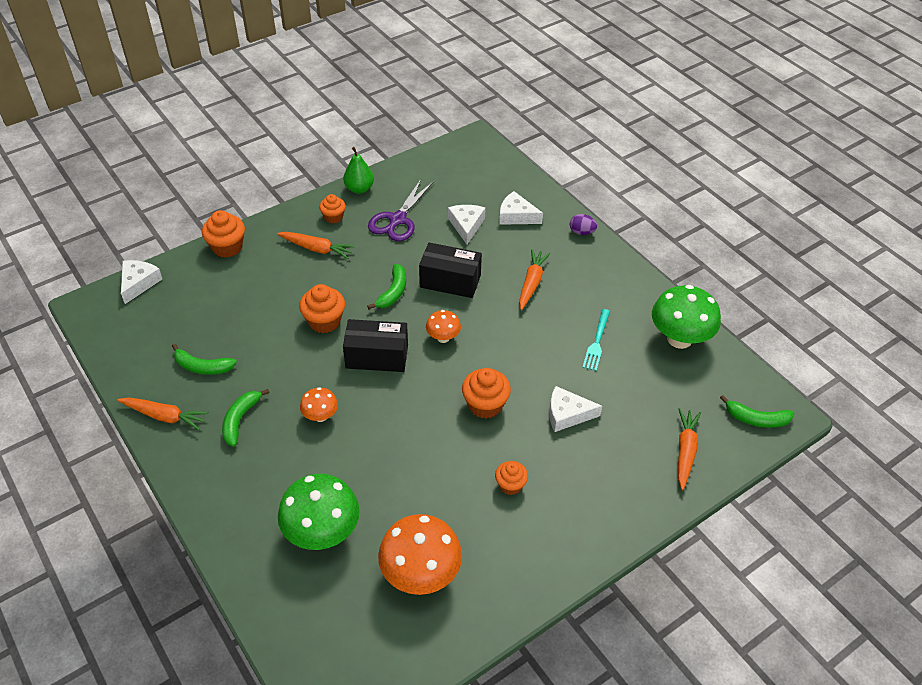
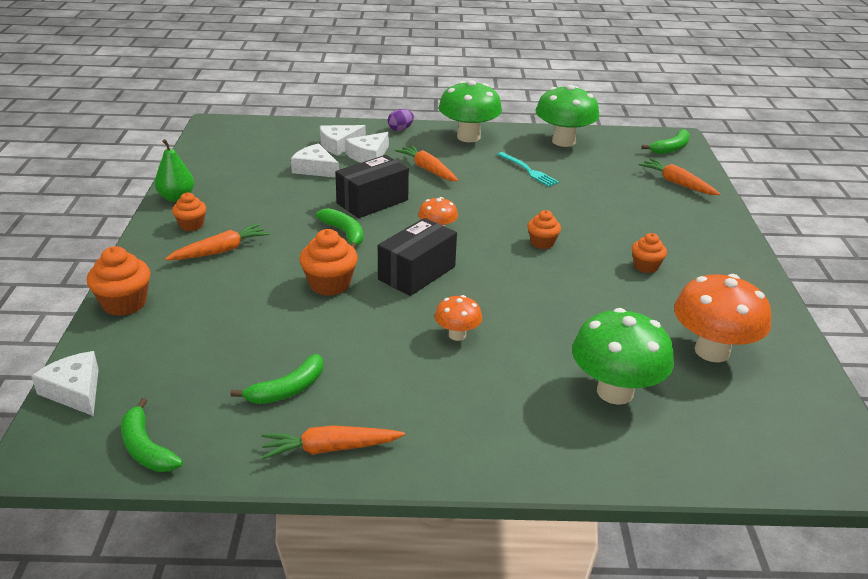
camera: 55 degrees left, 15 degrees down
orange carrot [117,397,209,430] -> orange carrot turned 150 degrees counterclockwise [262,425,405,459]
green banana [222,389,270,447] -> green banana moved to [121,398,183,472]
purple scissors [368,179,434,241] -> none
orange cupcake [462,368,511,419] -> orange cupcake [528,210,561,249], size x0.64
white cheese [549,386,602,432] -> white cheese moved to [345,132,389,163]
none -> green mushroom [439,80,502,142]

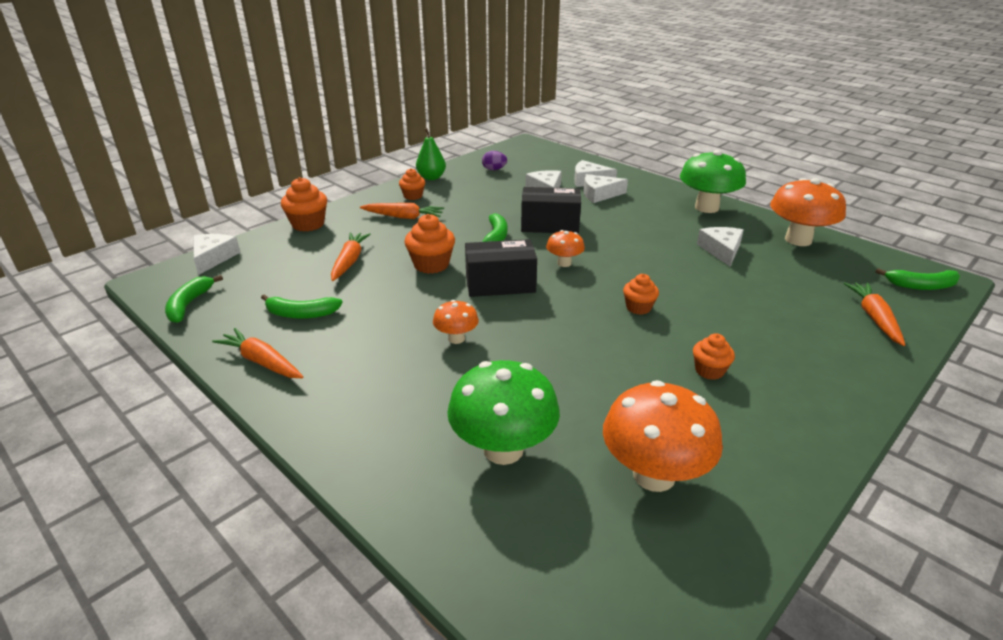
camera: 45 degrees right, 0 degrees up
purple egg [388,109,414,131] -> purple egg moved to [482,151,507,170]
orange carrot [395,145,458,181] -> orange carrot moved to [331,232,371,281]
turquoise fork [497,152,559,187] -> white cheese [697,227,744,266]
green mushroom [536,85,600,147] -> orange mushroom [770,178,846,246]

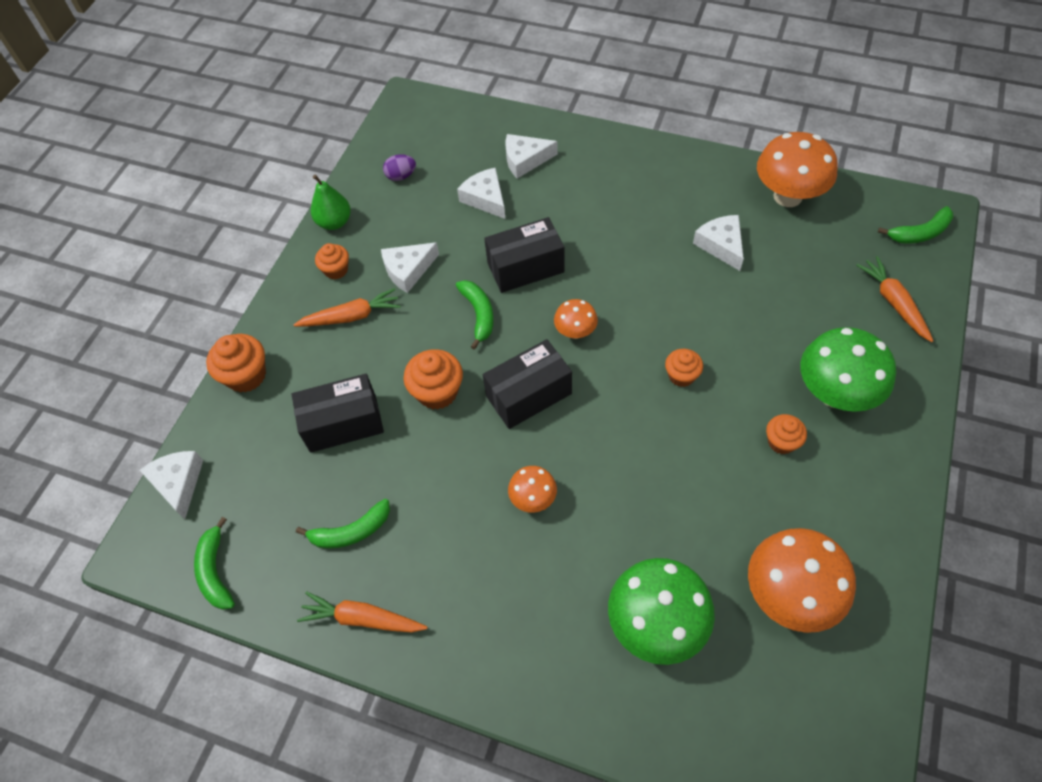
camera: 20 degrees left, 25 degrees up
orange carrot [331,232,371,281] -> black box [292,374,384,453]
white cheese [584,174,628,203] -> white cheese moved to [381,242,439,293]
green mushroom [680,150,746,213] -> green mushroom moved to [800,327,896,412]

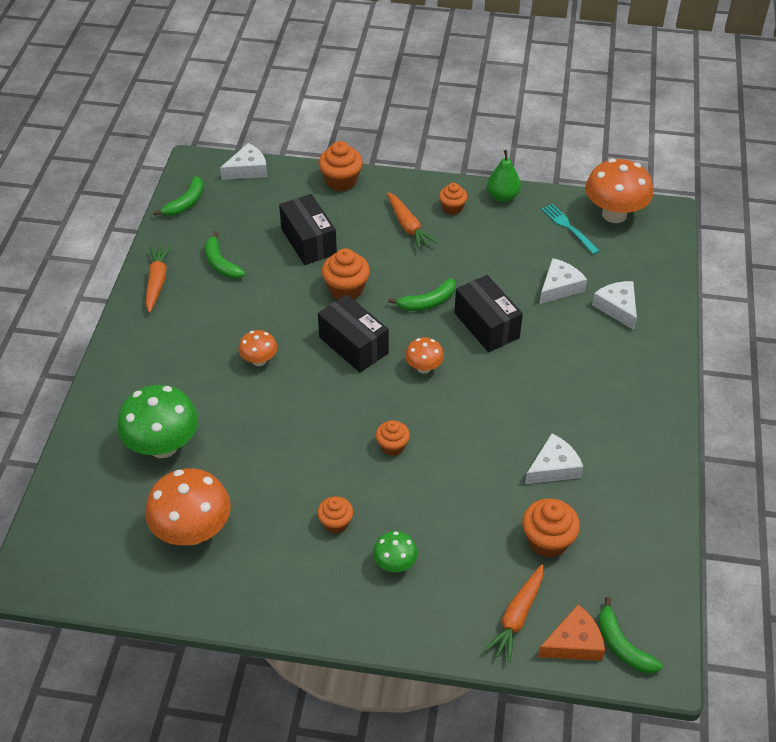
camera: 75 degrees right, 10 degrees down
green banana [194,517,235,610] -> green banana turned 150 degrees clockwise [153,176,204,216]
white cheese [381,242,439,293] -> none
purple egg [383,154,416,181] -> turquoise fork [541,204,599,255]
orange mushroom [757,132,838,207] -> orange mushroom moved to [585,159,653,223]
green mushroom [800,327,896,412] -> green mushroom [373,531,418,572], size x0.52
orange carrot [856,256,933,342] -> orange carrot turned 150 degrees clockwise [484,564,543,662]
none -> orange cupcake [522,499,580,558]
none -> orange cheese [538,604,605,661]

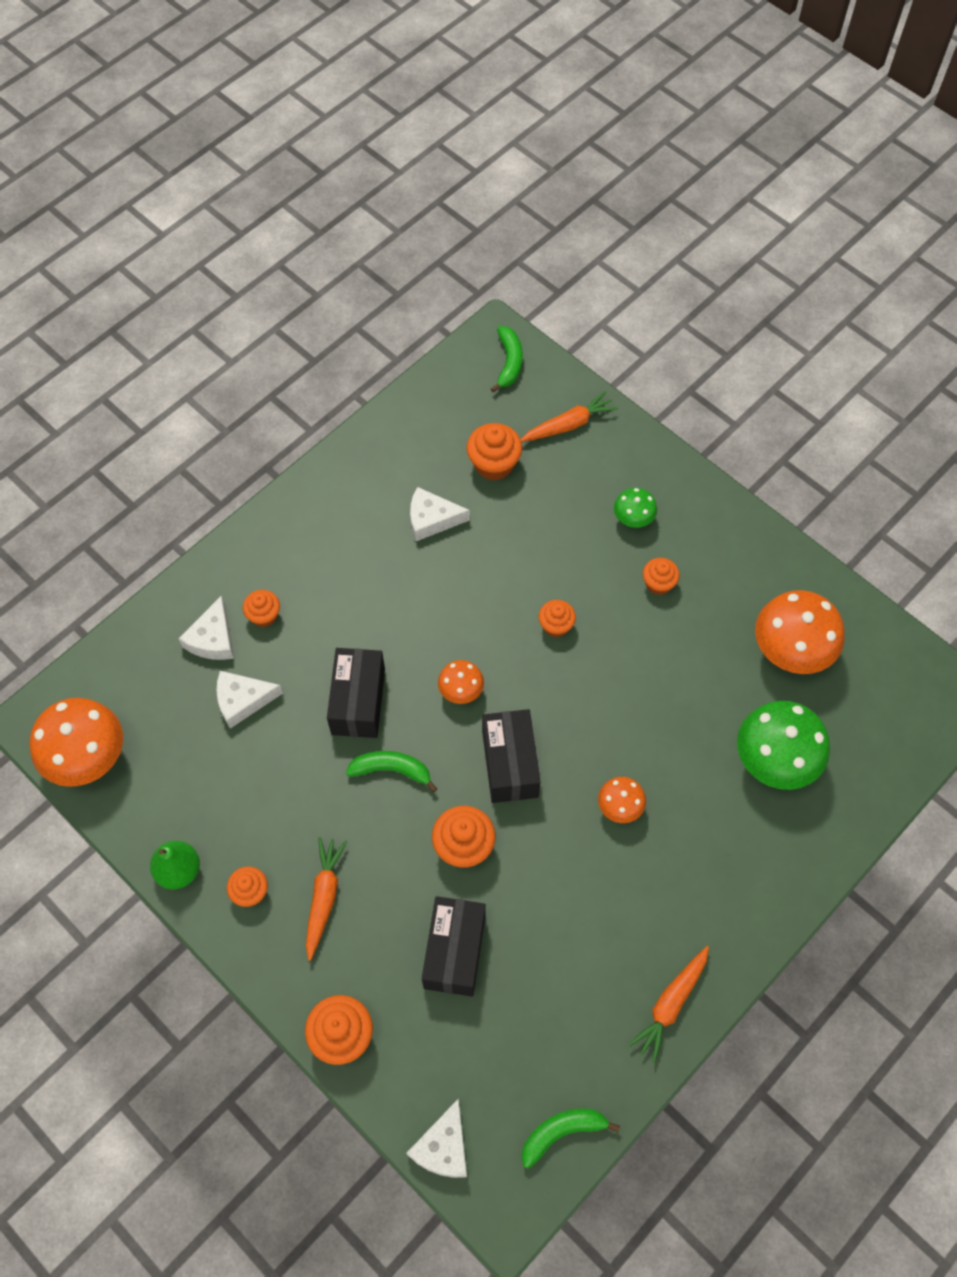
camera: 145 degrees left, 15 degrees up
green banana [205,231,245,279] -> none
white cheese [220,143,268,180] -> white cheese turned 75 degrees counterclockwise [406,1098,467,1178]
orange cheese [538,604,605,661] -> none
turquoise fork [541,204,599,255] -> none
none -> orange cupcake [243,590,280,627]

